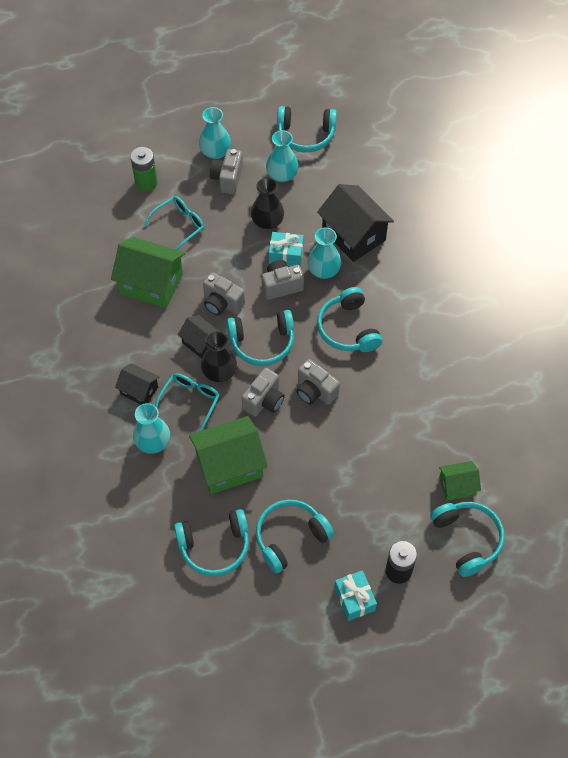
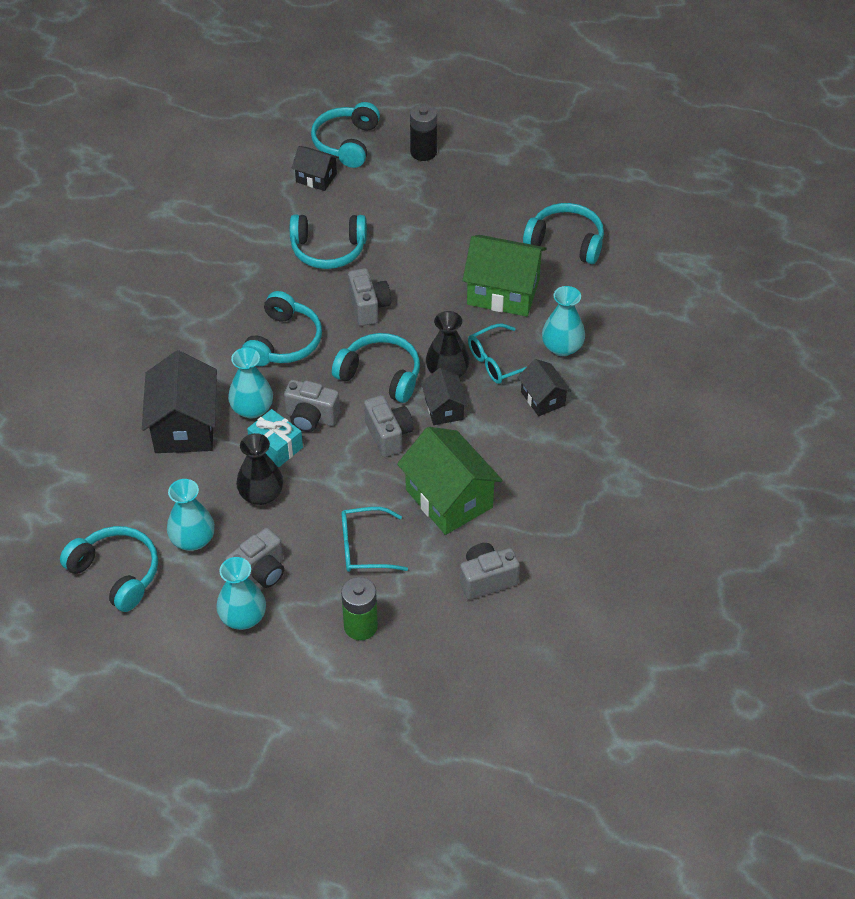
camera: 145 degrees left, 10 degrees down
grey camera [242,368,284,417] -> grey camera moved to [460,543,520,599]
turquoise headphones [256,499,334,573] -> turquoise headphones moved to [290,214,367,269]
turquoise gift [334,570,377,621] -> none
green house [439,461,481,501] -> black house [292,146,339,191]

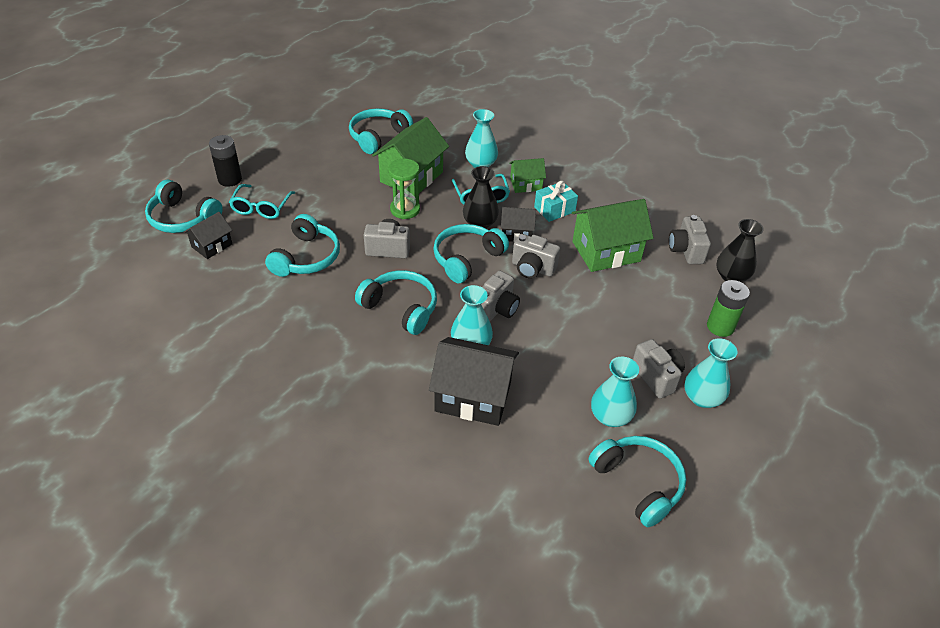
camera: 75 degrees left, 5 degrees down
turquoise headphones [60,526,158,612] -> turquoise headphones turned 90 degrees clockwise [589,436,686,527]
black vase [236,433,283,505] -> black vase moved to [716,219,764,282]
turquoise gift [247,409,303,467] -> turquoise gift moved to [534,181,578,222]
turquoise glasses [341,507,408,572] -> turquoise glasses moved to [229,184,295,219]
grey camera [364,395,414,457] -> grey camera turned 150 degrees counterclockwise [512,234,560,279]
black house [518,359,571,416] -> green house [509,158,546,193]
none -> green hourglass [388,159,420,219]

